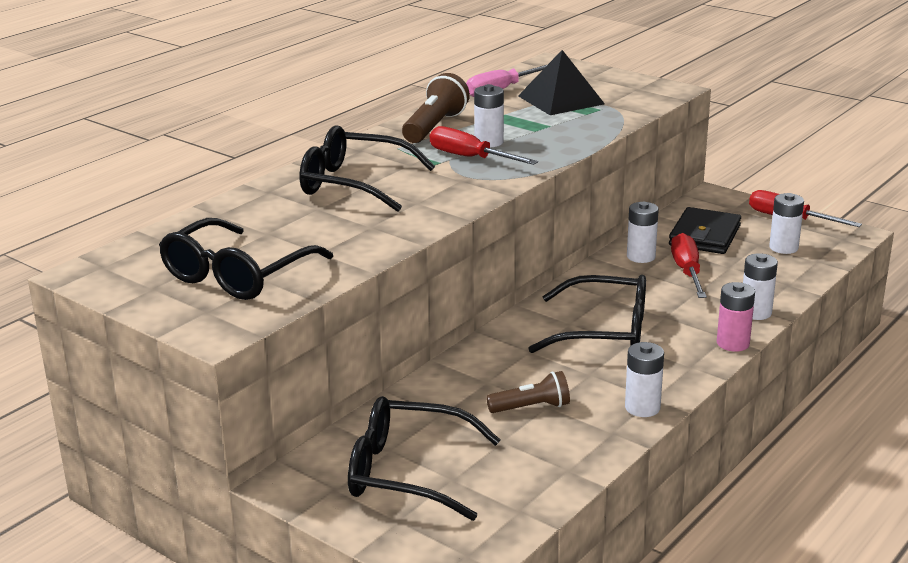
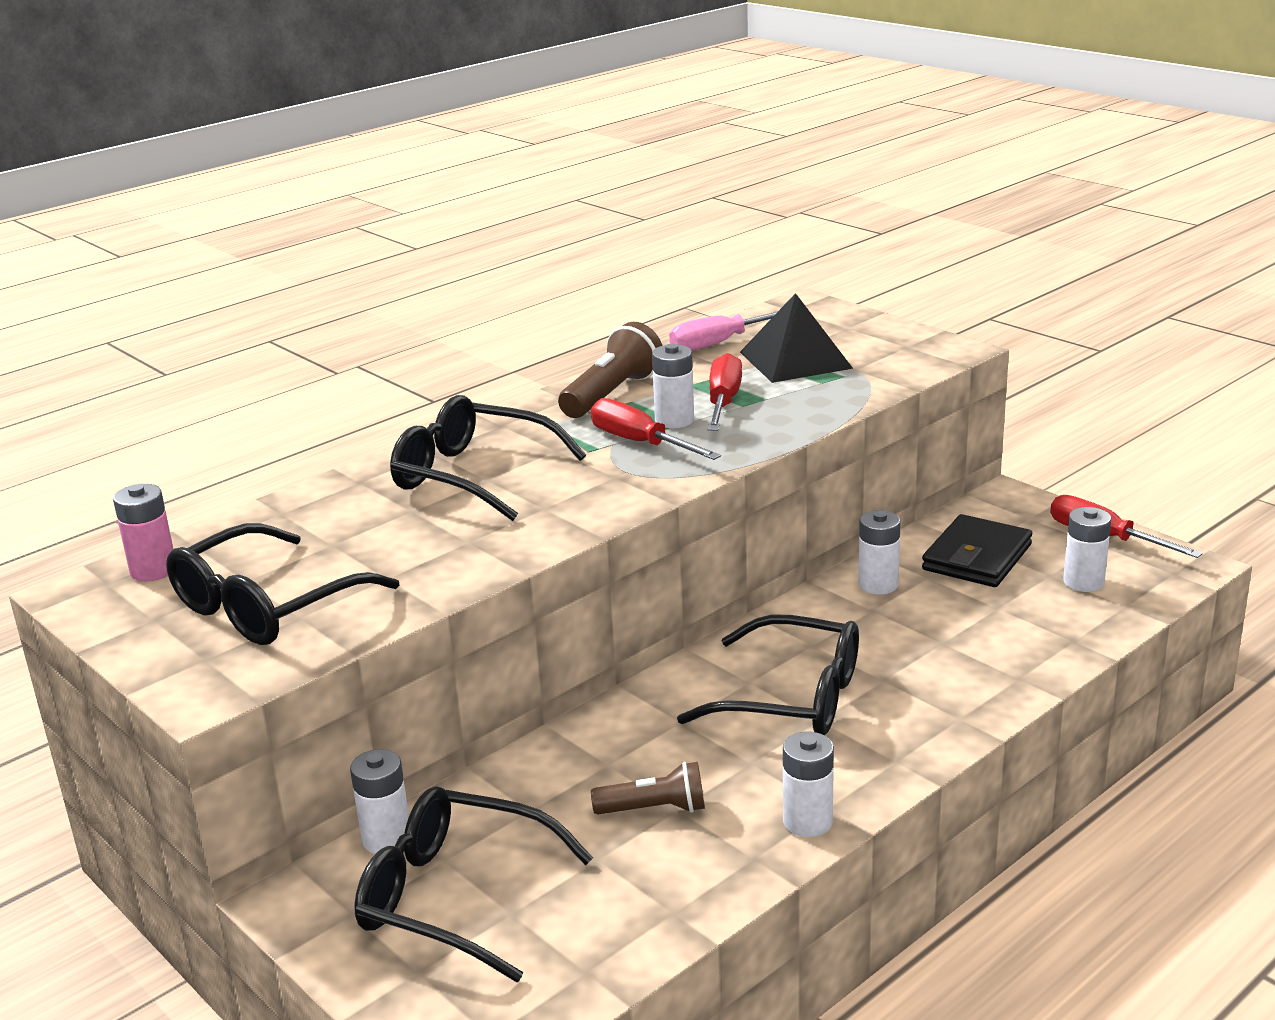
camera: 10 degrees right, 0 degrees up
red screwdriver [671,233,707,298] -> red screwdriver moved to [708,353,742,431]
pink battery [717,282,755,352] -> pink battery moved to [113,484,173,581]
white battery [743,253,778,320] -> white battery moved to [350,749,409,854]

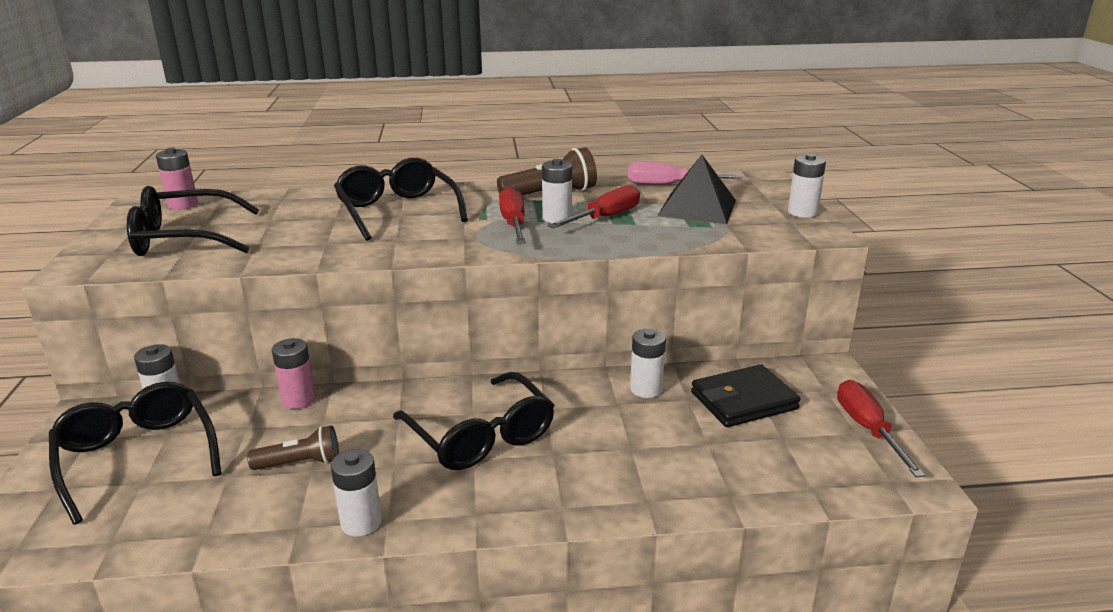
camera: 35 degrees right, 0 degrees up
brown flashlight [591,762,705,814] -> brown flashlight turned 45 degrees counterclockwise [247,425,339,470]
white battery [1063,507,1111,592] -> white battery moved to [788,154,826,218]
none -> pink battery [272,338,316,409]

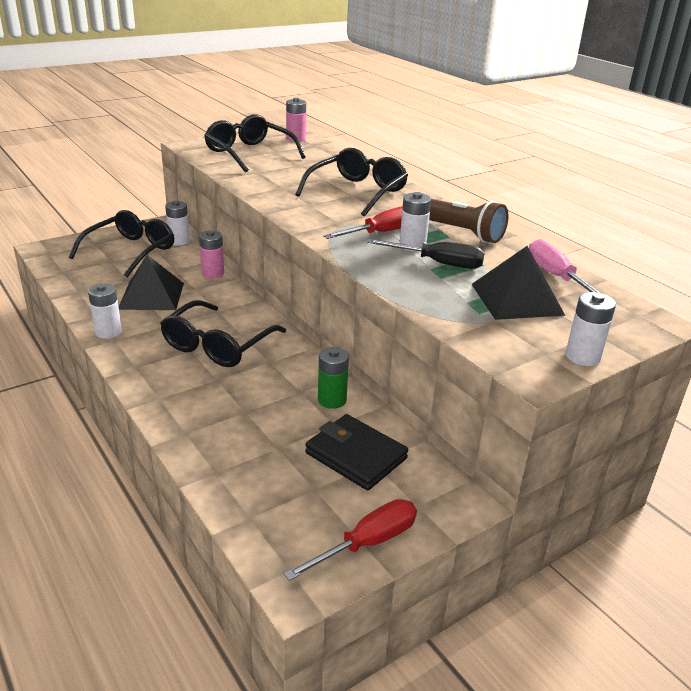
camera: 60 degrees right, 5 degrees up
brown flashlight [247,425,339,470] -> black pyramid [119,255,184,310]
red screwdriver [548,185,640,229] -> black screwdriver [367,239,485,269]
white battery [630,329,666,398] -> green battery [318,347,349,409]

